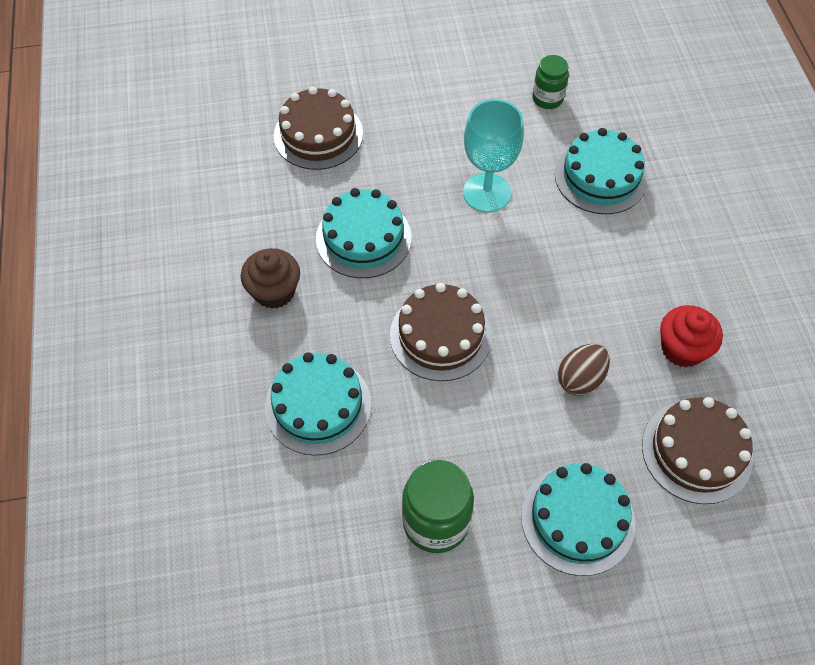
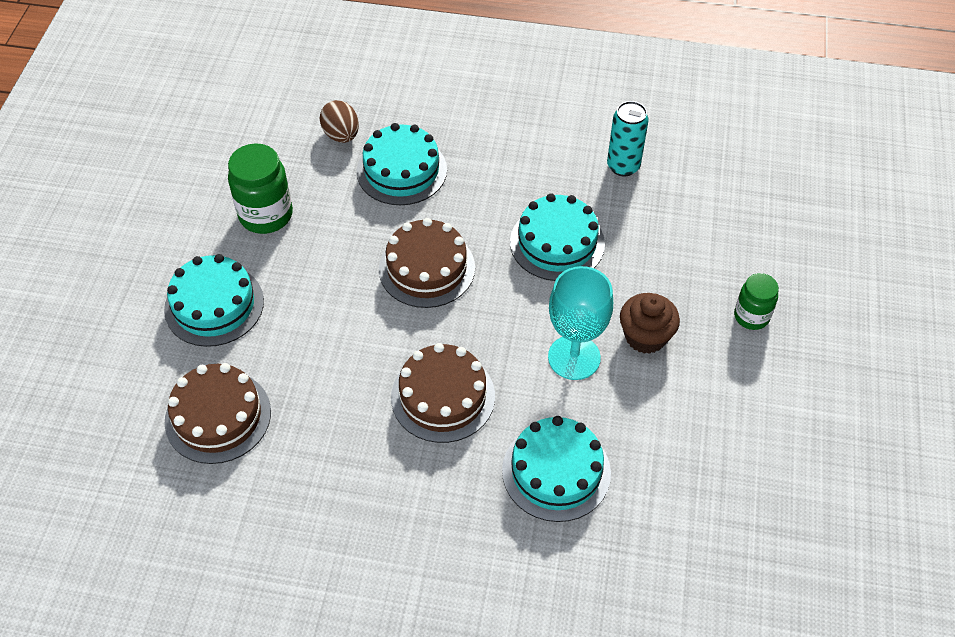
camera: 110 degrees right, 5 degrees down
brown cupcake [241,248,300,309] -> brown cupcake moved to [620,293,680,354]
brown cake [274,87,363,170] -> brown cake moved to [391,343,495,443]
green jar [532,55,569,109] -> green jar moved to [734,273,779,330]
brown egg [558,344,610,396] -> brown egg moved to [319,100,359,143]
red cupcake [660,305,723,367] -> none
none -> turquoise can [607,101,649,176]

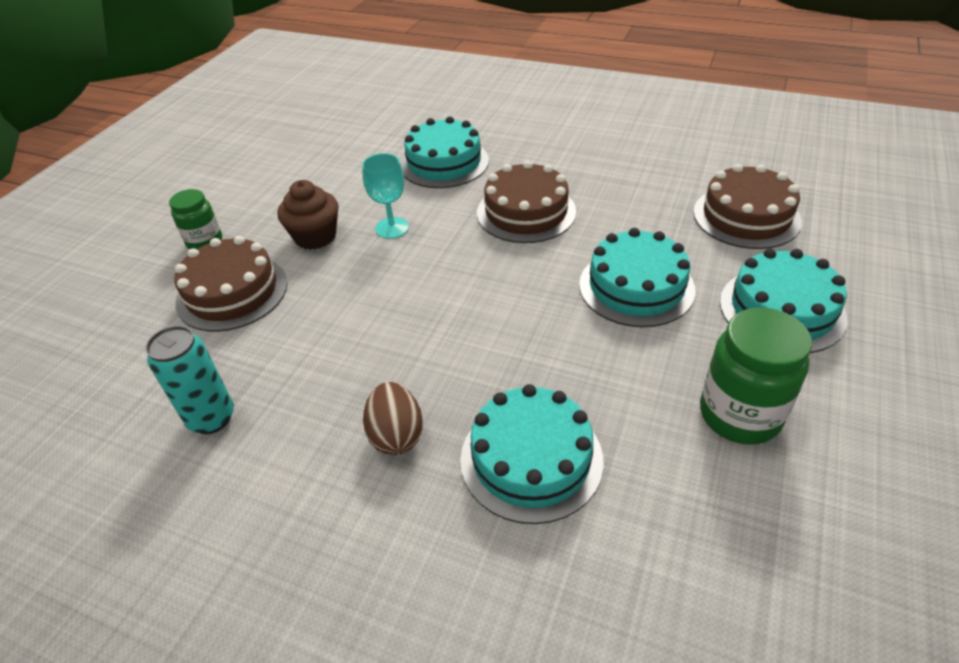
camera: 165 degrees left, 10 degrees down
brown egg [319,100,359,143] -> brown egg moved to [363,382,423,455]
brown cake [379,218,475,308] -> brown cake moved to [174,236,287,332]
turquoise cake [510,193,605,281] -> turquoise cake moved to [579,228,696,327]
turquoise goblet [548,266,613,380] -> turquoise goblet [362,153,409,239], size x0.65

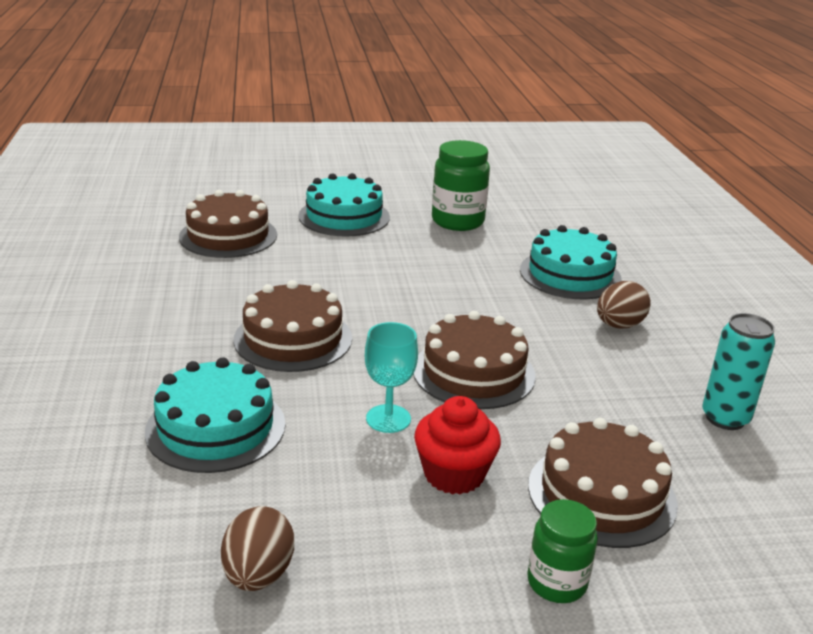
camera: 125 degrees left, 15 degrees down
brown cupcake [277,180,339,250] -> red cupcake [414,396,501,495]
turquoise cake [579,228,696,327] -> none
none -> brown egg [221,506,294,591]
none -> brown cake [413,311,536,409]

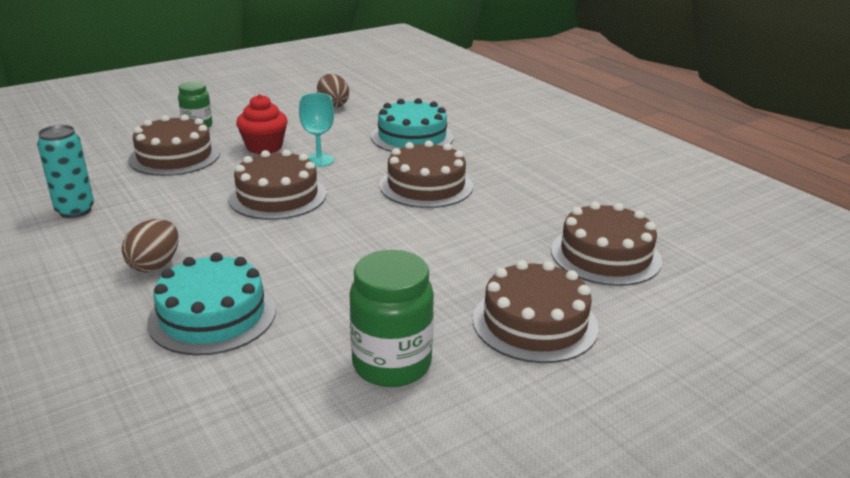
camera: 155 degrees right, 0 degrees up
turquoise cake [298,173,390,237] -> brown cake [473,260,599,363]

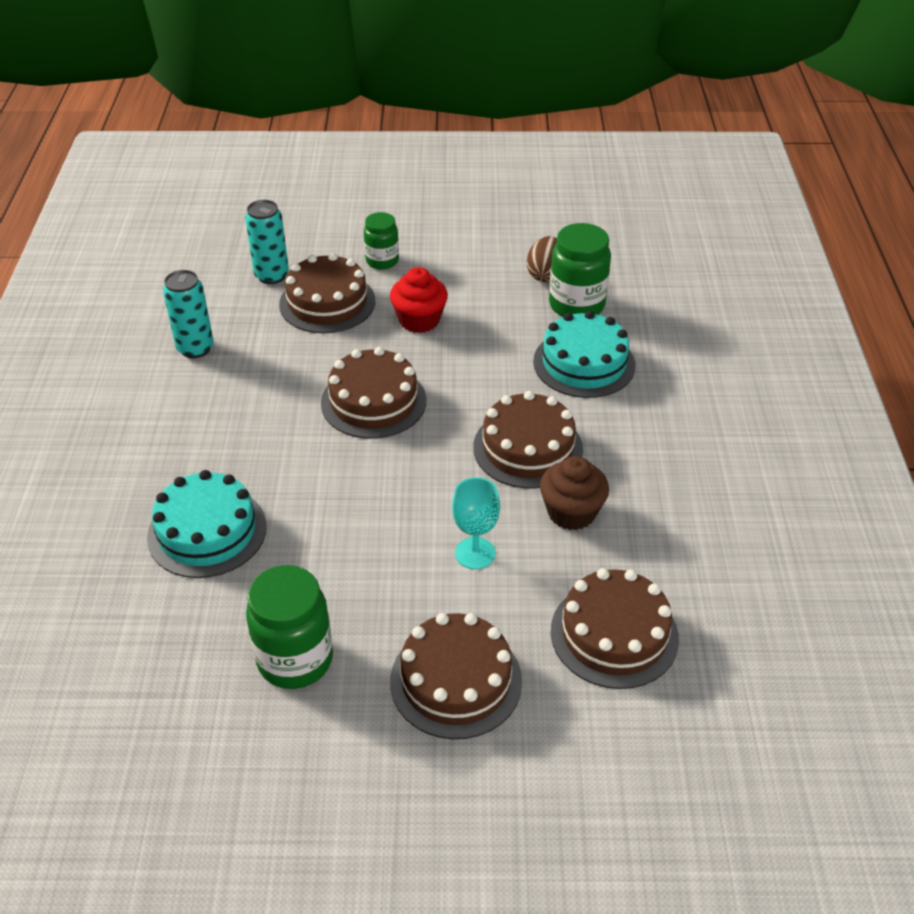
camera: 35 degrees right, 15 degrees up
brown egg [122,219,179,272] -> none
turquoise goblet [299,93,334,167] -> turquoise goblet moved to [452,477,500,569]
none -> turquoise can [245,200,289,284]
none -> brown cupcake [540,456,609,530]
none -> green jar [549,223,611,317]

